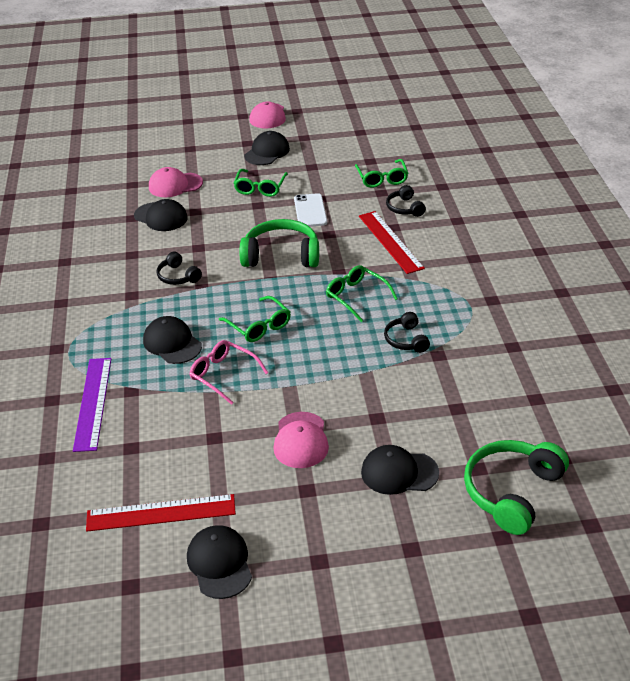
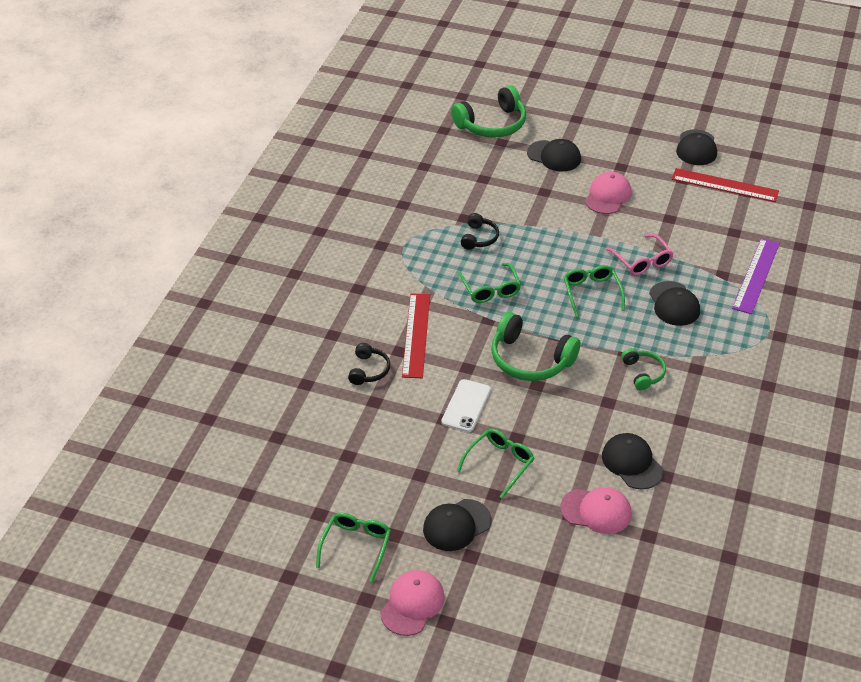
camera: 155 degrees left, 5 degrees up
black headphones [157,251,202,285] -> green headphones [621,348,666,390]
green glasses [355,159,408,188] -> green glasses moved to [316,513,391,582]

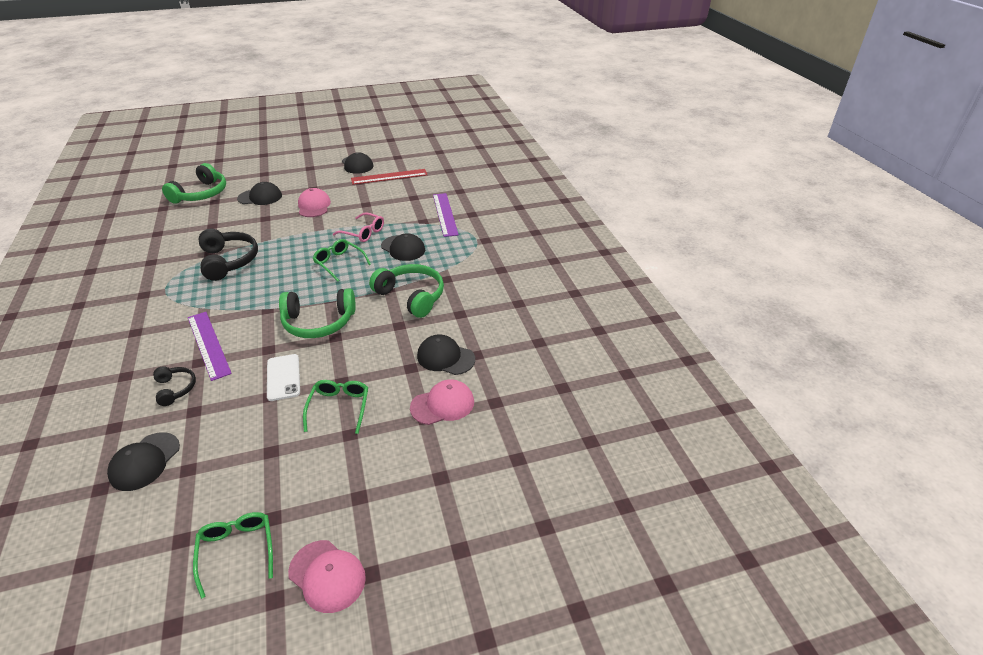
camera: 35 degrees left, 5 degrees down
pink cap [380,570,445,636] -> pink cap turned 135 degrees clockwise [288,540,366,613]
red ruler [402,293,430,378] -> purple ruler [188,312,232,381]
black cap [423,499,492,551] -> black cap moved to [107,432,180,491]
green glasses [458,263,521,303] -> none
black headphones [461,213,499,250] -> black headphones [199,228,258,281], size x1.85
green headphones [621,348,666,390] -> green headphones [369,264,444,318], size x1.85

